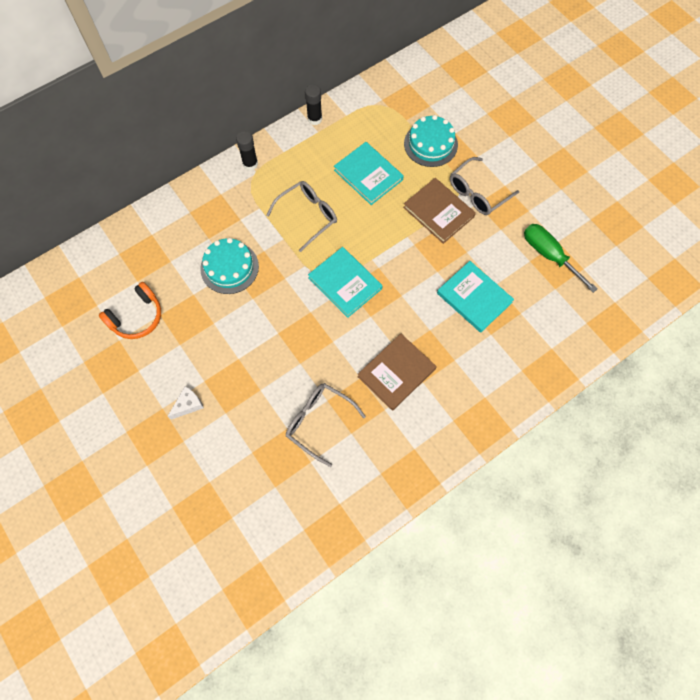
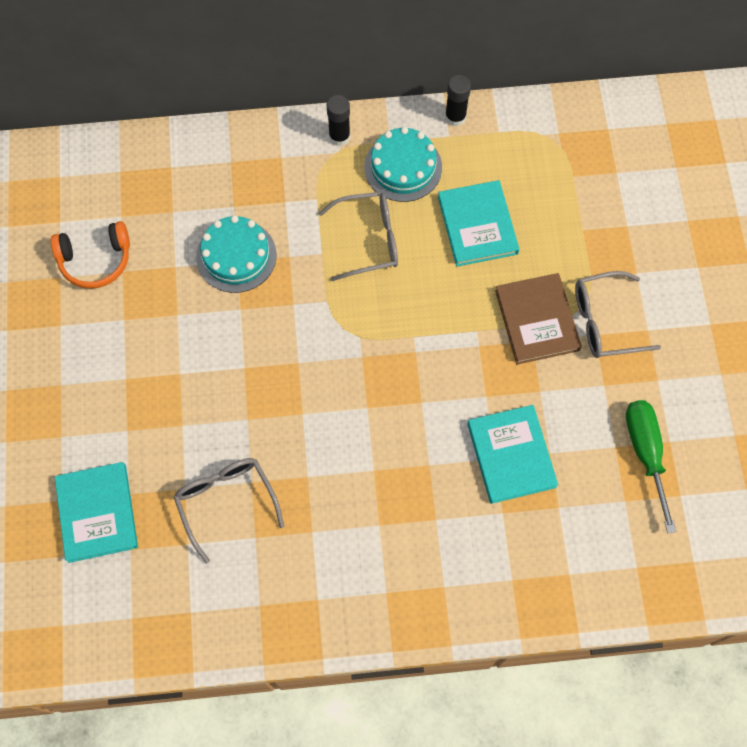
camera: 30 degrees right, 0 degrees up
white cheese [168,386,204,420] -> none
turquoise book [308,247,383,318] -> turquoise book moved to [55,462,138,563]
brown book [357,334,436,411] -> none
turquoise cake [404,115,458,167] -> turquoise cake moved to [364,127,442,202]

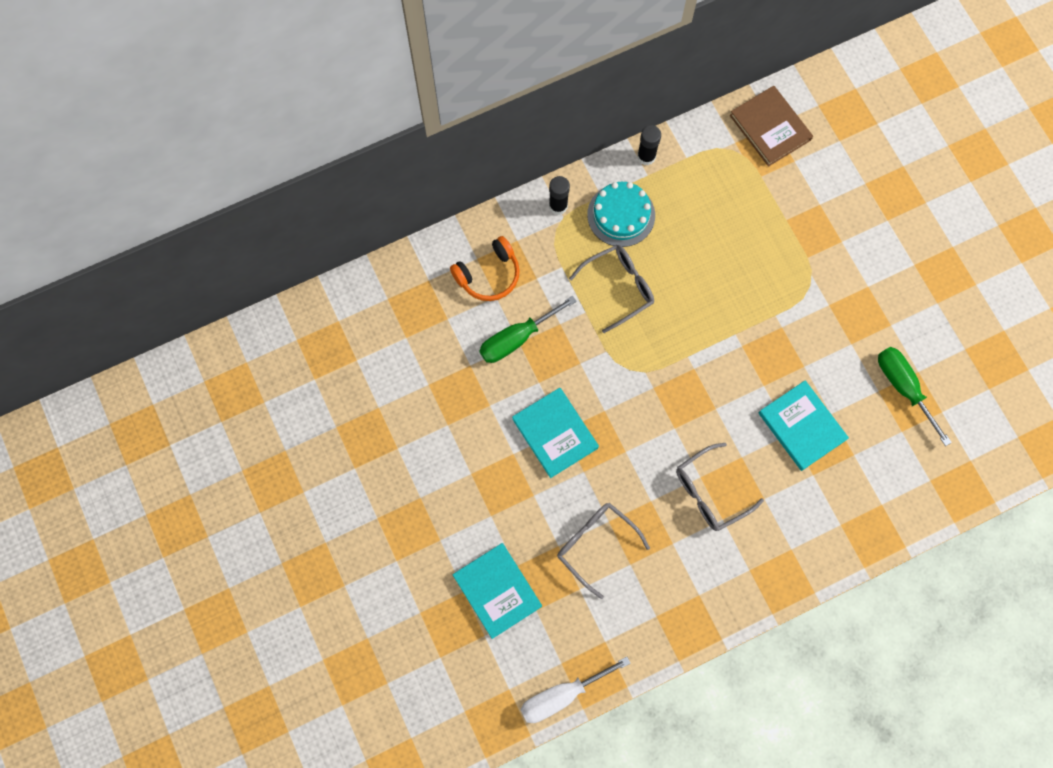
camera: 20 degrees left, 5 degrees up
orange headphones [51,221,130,289] -> orange headphones moved to [450,236,520,301]
turquoise cake [196,215,276,293] -> green screwdriver [479,296,577,363]
turquoise book [438,180,519,267] -> turquoise book moved to [512,388,599,478]
brown book [495,273,582,364] -> brown book moved to [730,86,813,167]
grey glasses [575,271,661,358] -> grey glasses moved to [676,443,764,531]
none -> white screwdriver [520,657,631,723]

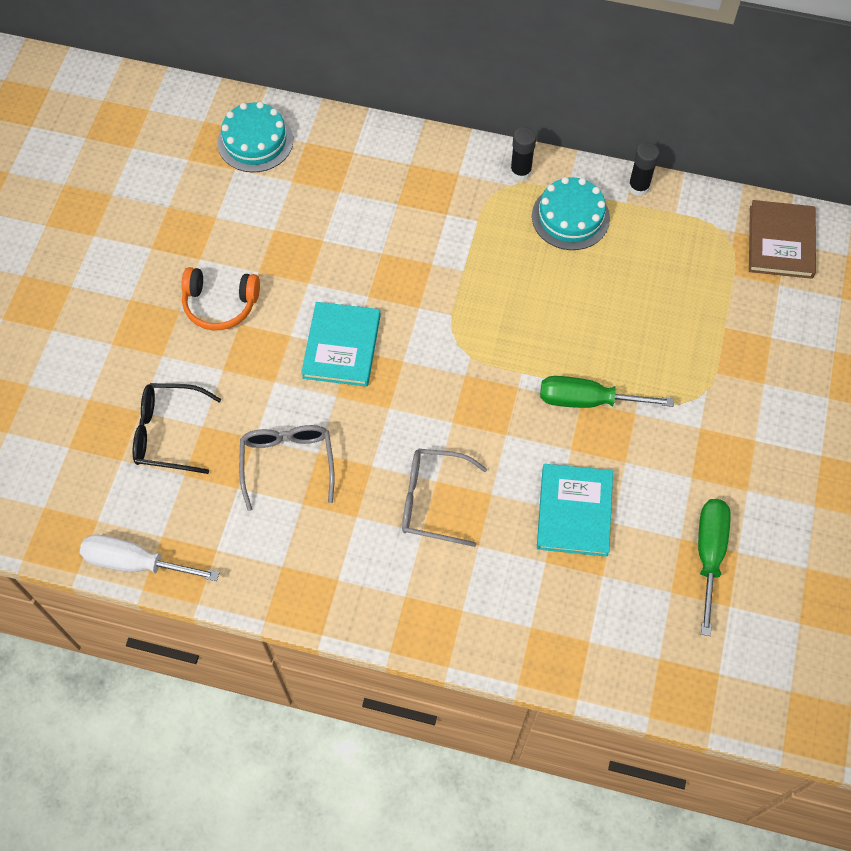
camera: 40 degrees right, 10 degrees down
orange headphones [450,236,520,301] -> orange headphones moved to [181,267,260,330]
turquoise book [452,543,542,639] -> black glasses [133,383,221,474]
green screwdriver [479,296,577,363] -> green screwdriver moved to [540,376,674,408]
grey glasses [569,245,654,333] -> none
none -> turquoise cake [218,102,293,172]

